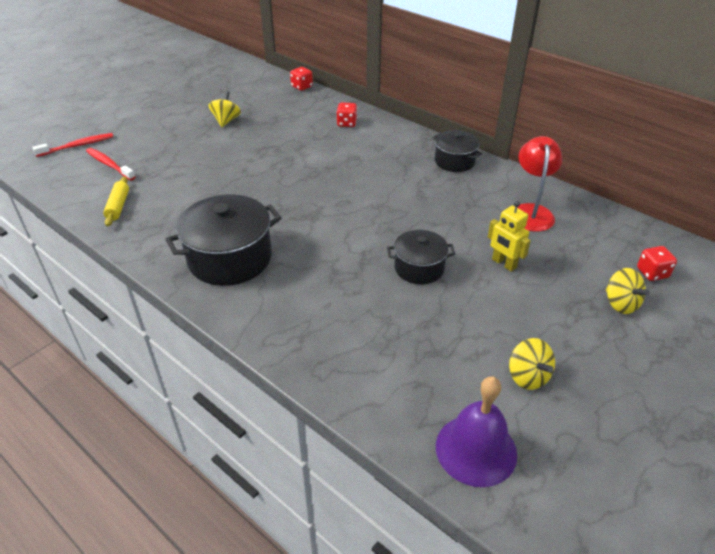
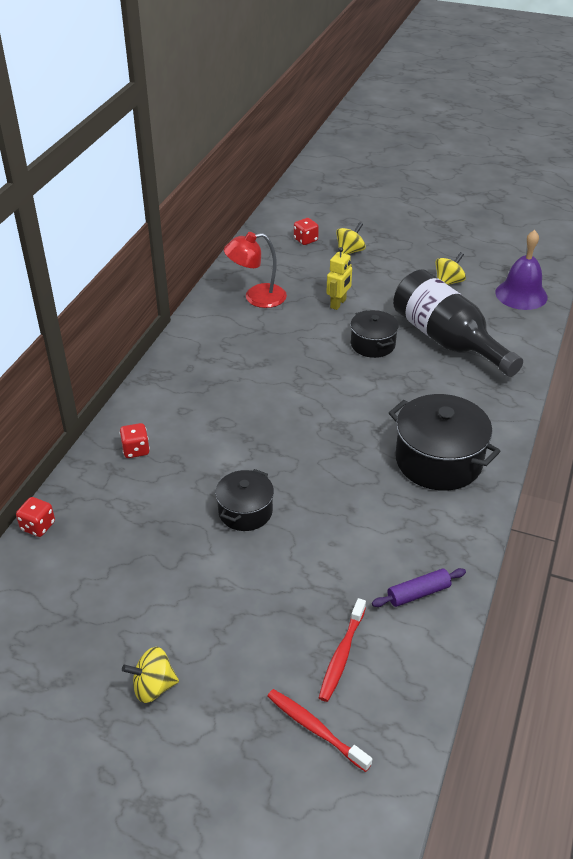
camera: 110 degrees left, 0 degrees up
yellow rolling pin [103,177,129,226] -> purple rolling pin [372,568,466,607]
yellow spinning top [208,91,241,127] -> yellow spinning top moved to [122,647,179,703]
black pot [433,130,482,172] -> black pot moved to [215,469,274,531]
none -> black bottle [393,269,523,377]

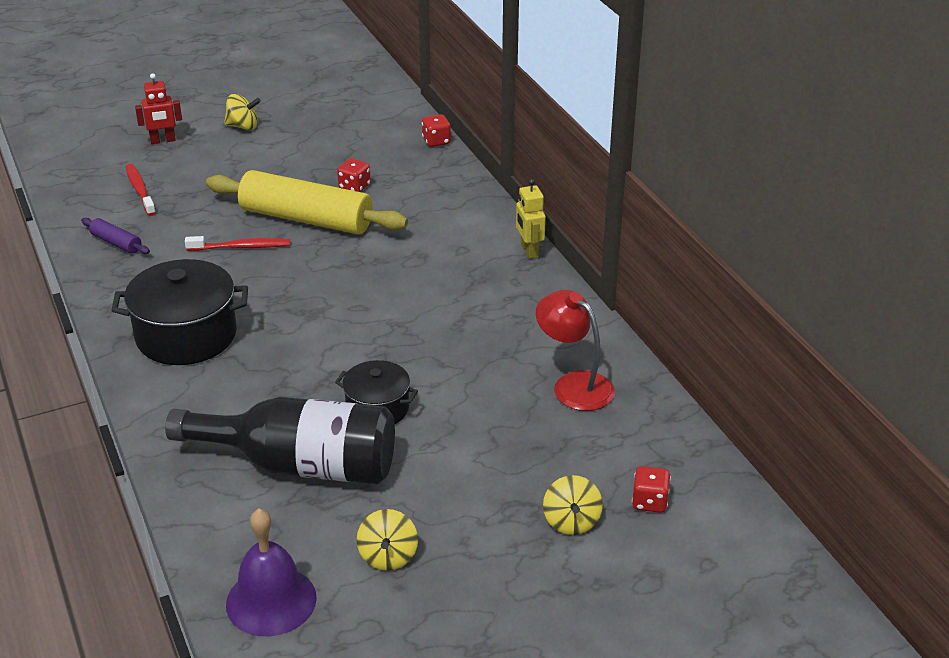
camera: 135 degrees right, 5 degrees down
red dice [119,423,150,458] -> red dice moved to [337,158,370,192]
yellow spinning top [122,647,179,703] -> yellow spinning top turned 60 degrees clockwise [224,94,261,130]
black pot [215,469,274,531] -> yellow rolling pin [206,170,408,235]
red lamp [224,232,287,308] -> red lamp turned 75 degrees counterclockwise [536,290,615,411]
red toothbrush [267,689,372,772] -> red toothbrush moved to [185,236,290,251]
yellow robot [326,247,352,310] -> yellow robot moved to [516,179,546,259]
purple rolling pin [372,568,466,607] -> purple rolling pin turned 75 degrees counterclockwise [81,218,150,254]
none -> red robot [135,73,182,144]

